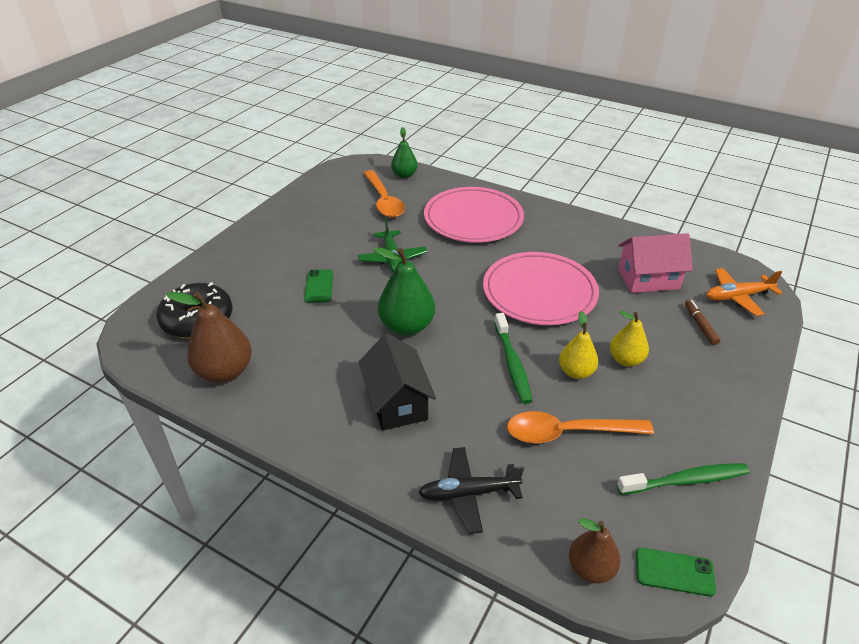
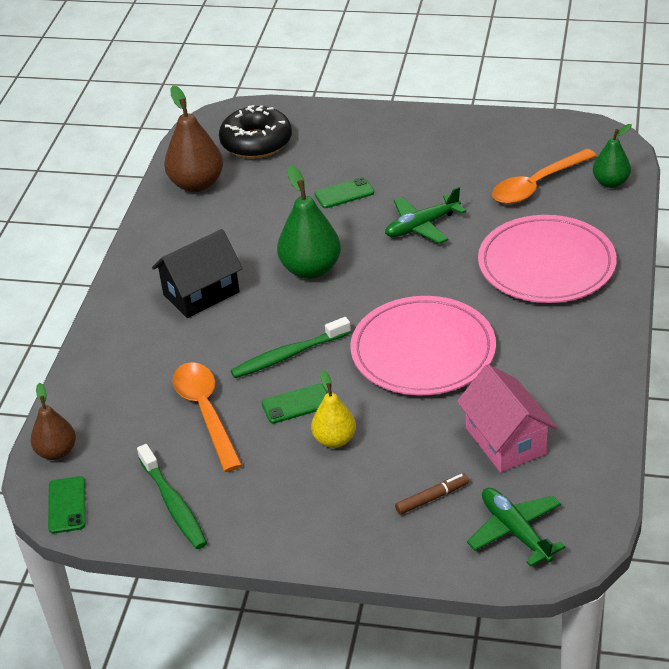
camera: 75 degrees right, 0 degrees up
black plane [418,447,524,534] -> none
yellow pear [559,311,598,379] -> green phone [262,384,327,424]
orange plane [706,268,783,316] -> green plane [467,488,566,567]

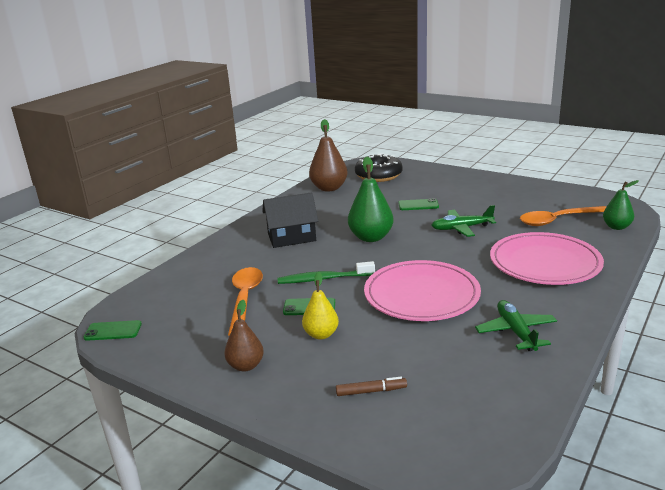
camera: 20 degrees right, 15 degrees down
brown pear [31,383,76,460] -> brown pear moved to [224,300,264,372]
green phone [48,476,86,533] -> green phone turned 75 degrees clockwise [83,320,142,341]
green toothbrush [137,444,207,549] -> none
pink house [457,364,557,473] -> none
green plane [467,488,566,567] -> green plane moved to [475,300,557,351]

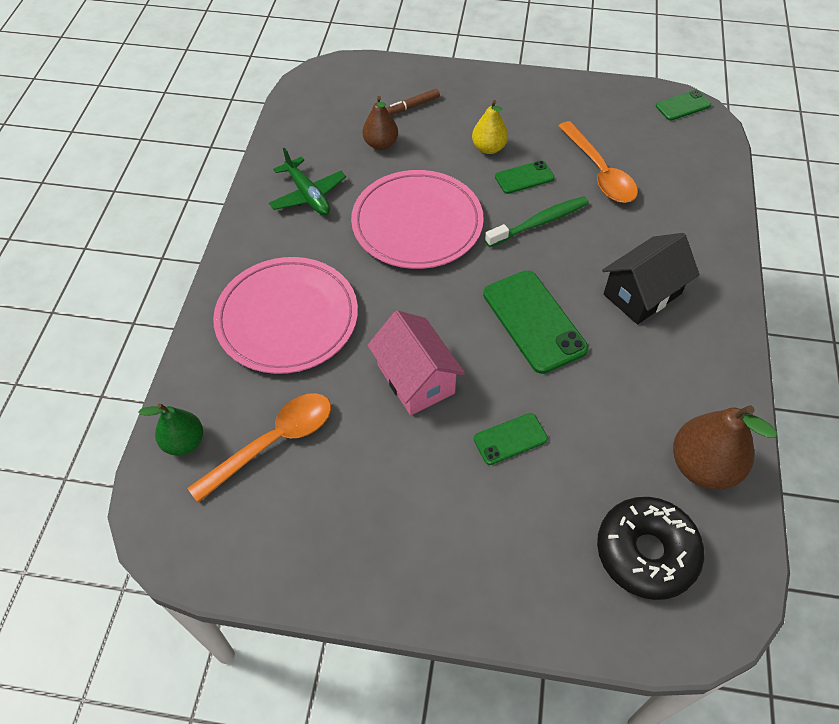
camera: 155 degrees right, 30 degrees up
brown pear [224,300,264,372] -> brown pear moved to [362,96,398,150]
green pear [348,156,394,242] -> green phone [483,270,588,374]
green plane [431,205,496,237] -> pink house [367,310,465,415]

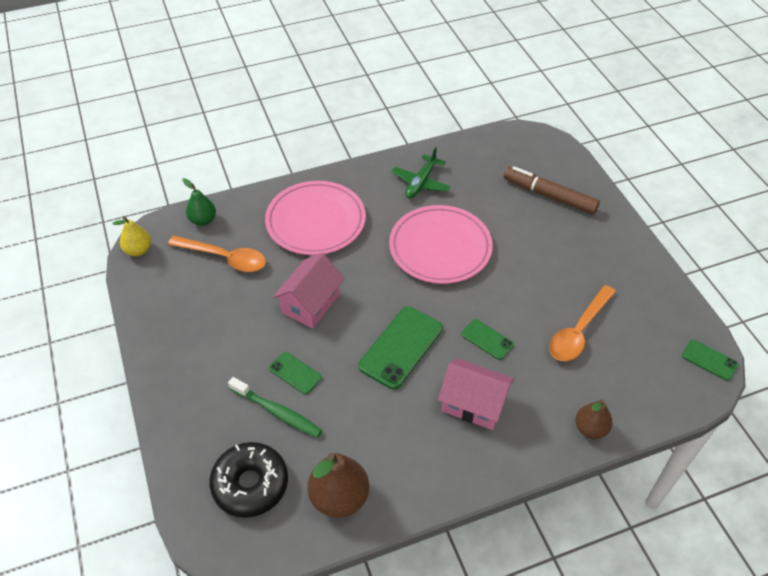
camera: 60 degrees right, 5 degrees down
brown pear [362,96,398,150] -> brown pear moved to [576,399,612,439]
brown marker [386,89,440,115] -> brown marker [504,166,600,215], size x2.02
yellow pear [472,100,508,154] -> yellow pear moved to [113,216,151,256]
green toothbrush [485,196,589,247] -> green toothbrush moved to [228,377,322,438]
green phone [495,161,554,194] -> green phone moved to [461,319,514,360]
black house [602,233,699,324] -> pink house [438,358,514,430]

